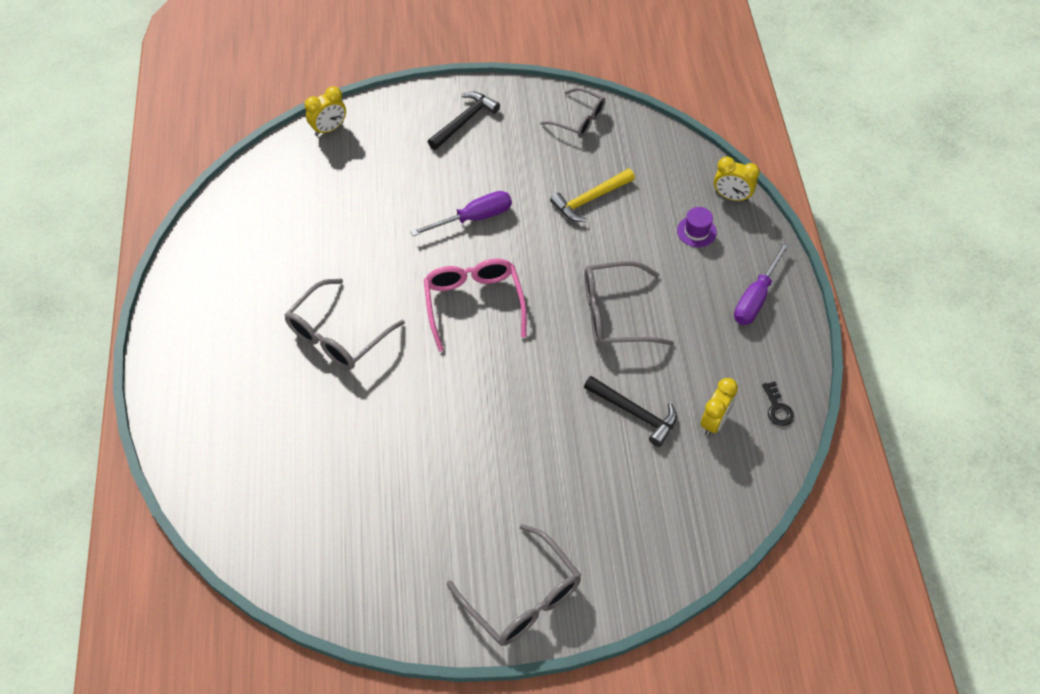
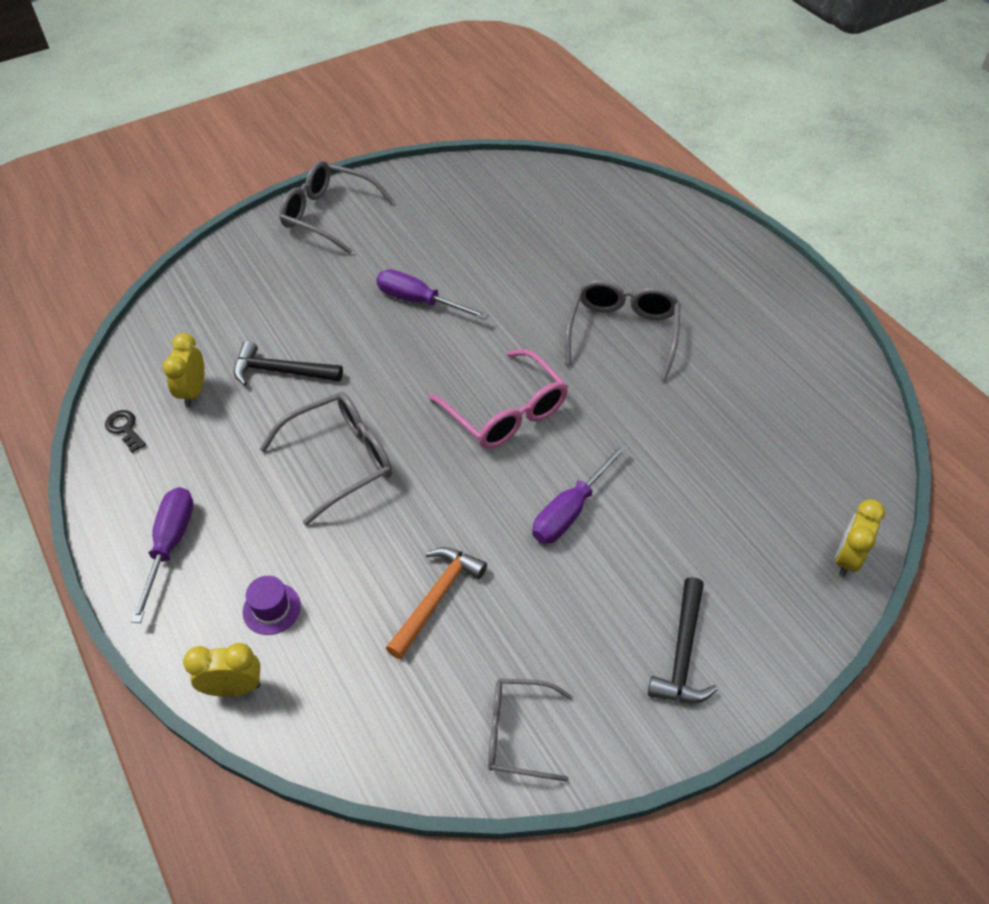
camera: 155 degrees right, 5 degrees down
yellow hammer [550,168,635,222] -> orange hammer [386,547,487,659]
none -> purple screwdriver [376,269,489,320]

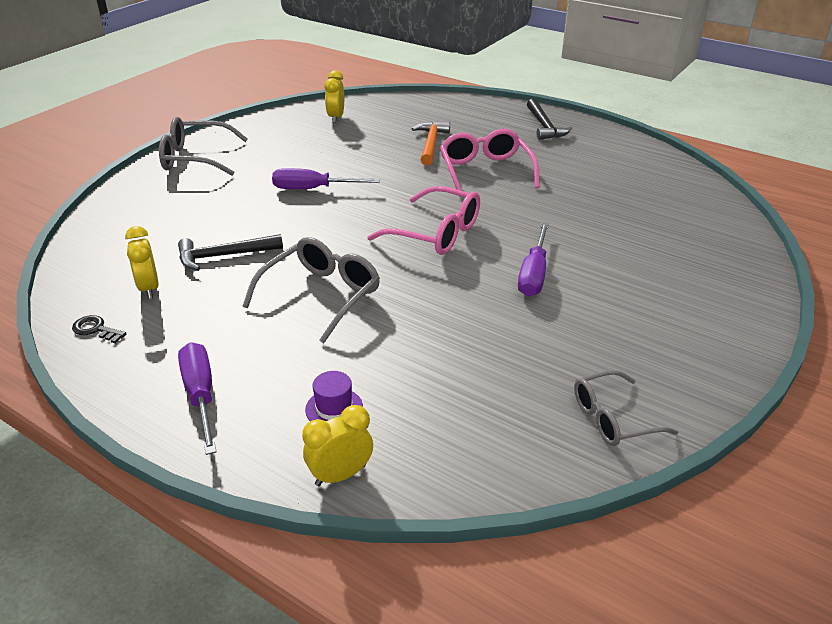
camera: 25 degrees left, 15 degrees down
orange hammer [386,547,487,659] -> orange hammer moved to [412,121,450,165]
grey glasses [565,280,681,380] -> pink glasses [440,129,540,197]
black hammer [648,577,718,703] -> black hammer moved to [527,99,572,140]
yellow clock [835,499,885,577] -> yellow clock moved to [324,70,344,123]

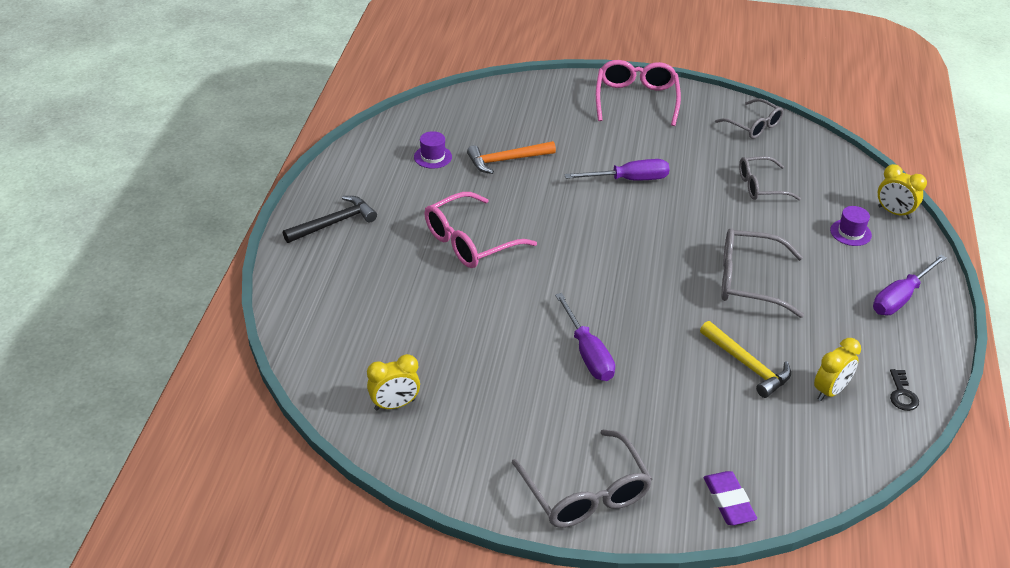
camera: 115 degrees left, 5 degrees up
black hammer [178,234,283,270] -> yellow hammer [700,321,791,398]
pink glasses [367,186,480,255] -> pink glasses moved to [596,60,681,126]
orange hammer [412,121,450,165] -> orange hammer moved to [467,141,556,174]
none -> purple hat [414,131,452,169]
none -> purple eraser [704,471,757,525]
none -> grey glasses [739,156,801,200]

